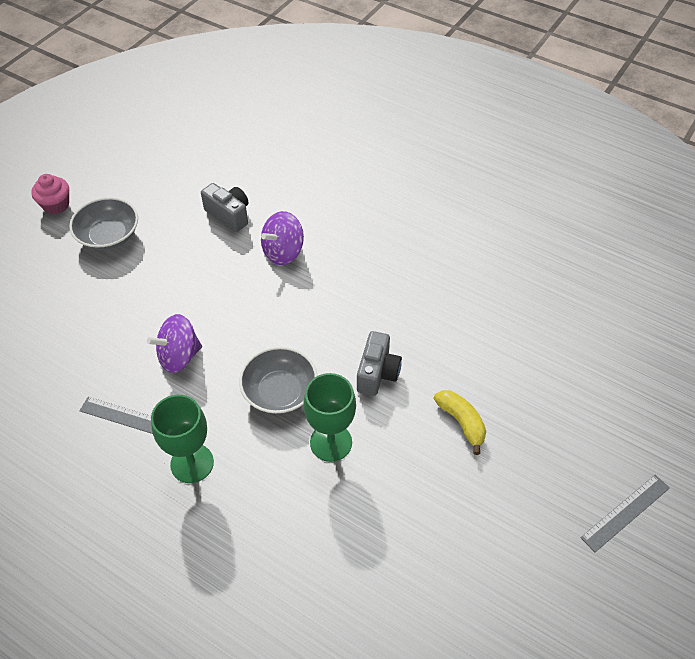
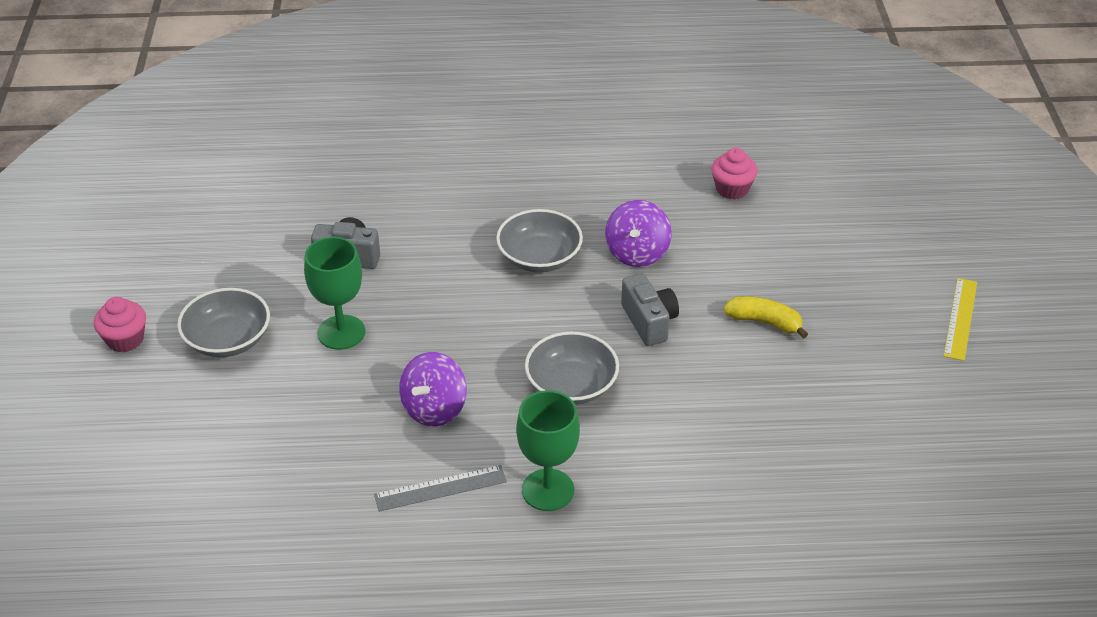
camera: 35 degrees left, 10 degrees down
purple spinning top [261,211,304,265] -> purple spinning top moved to [605,200,672,267]
green goblet [303,373,356,462] -> green goblet moved to [304,237,365,350]
grey ruler [580,475,670,552] -> yellow ruler [944,278,977,361]
none -> grey bowl [496,209,583,272]
none -> pink cupcake [711,148,758,199]

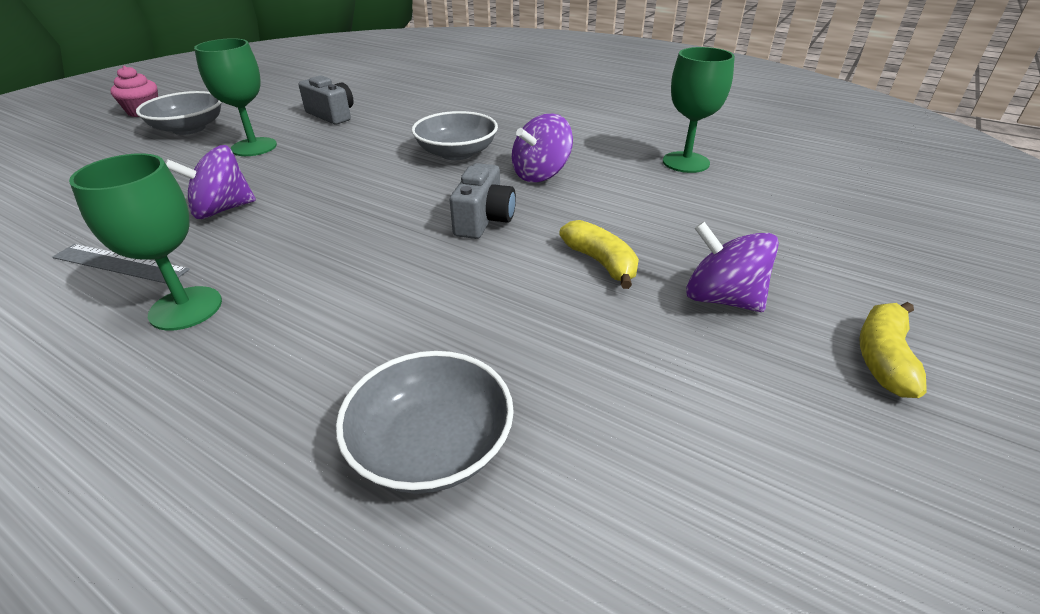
camera: 35 degrees right, 5 degrees down
grey bowl [525,332,619,405] -> grey bowl moved to [336,351,514,494]
pink cupcake [711,148,758,199] -> green goblet [663,47,735,173]
yellow ruler [944,278,977,361] -> yellow banana [859,302,927,398]
none -> purple spinning top [686,222,779,312]

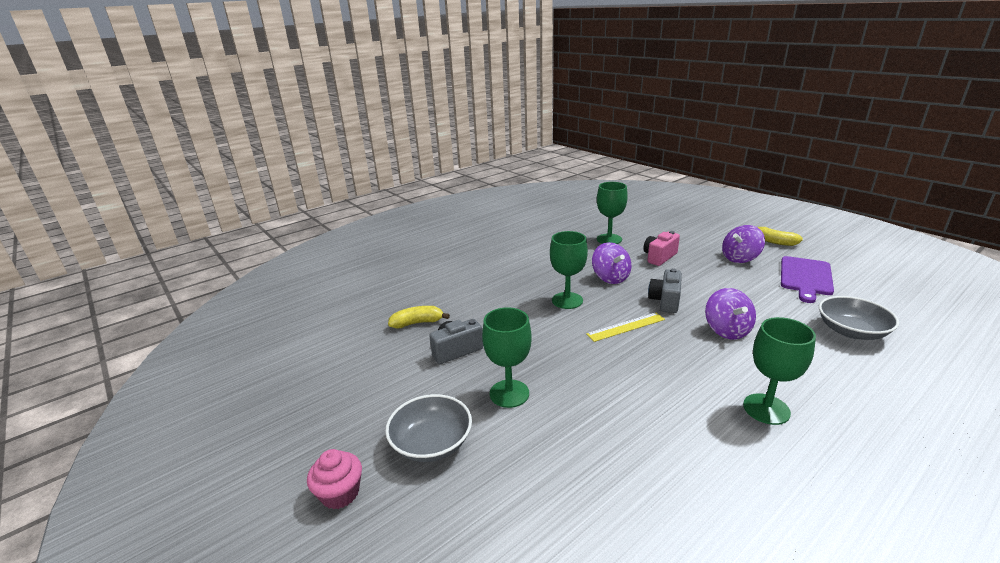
camera: 70 degrees left, 10 degrees down
grey ruler [52,244,190,284] -> none
purple spinning top [165,145,256,219] -> purple spinning top moved to [705,288,756,339]
grey bowl [412,111,498,160] -> green goblet [550,231,588,309]
grey camera [450,163,516,239] -> grey camera turned 105 degrees counterclockwise [648,268,682,313]
yellow banana [559,220,639,289] -> yellow banana moved to [388,306,450,328]
none -> yellow ruler [586,313,665,342]
none -> pink camera [643,231,680,266]
none -> purple cutting board [781,256,834,303]

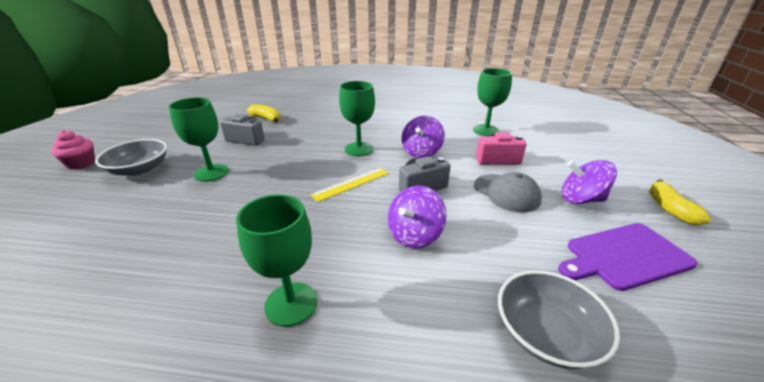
camera: 45 degrees right, 5 degrees up
yellow ruler [586,313,665,342] -> yellow ruler turned 60 degrees counterclockwise [310,168,389,202]
none -> grey cap [474,172,542,212]

